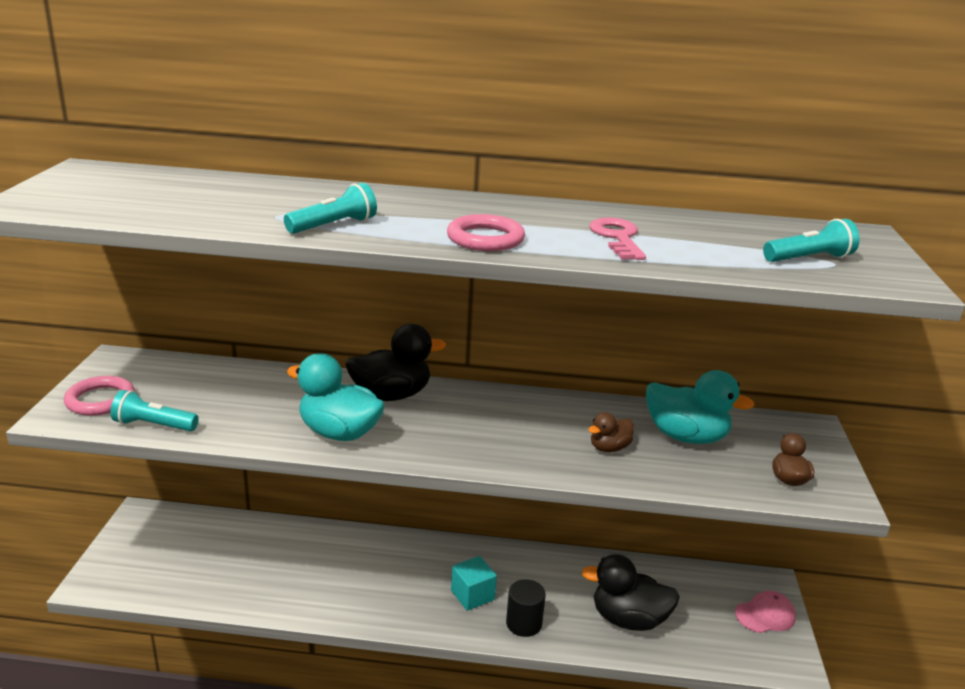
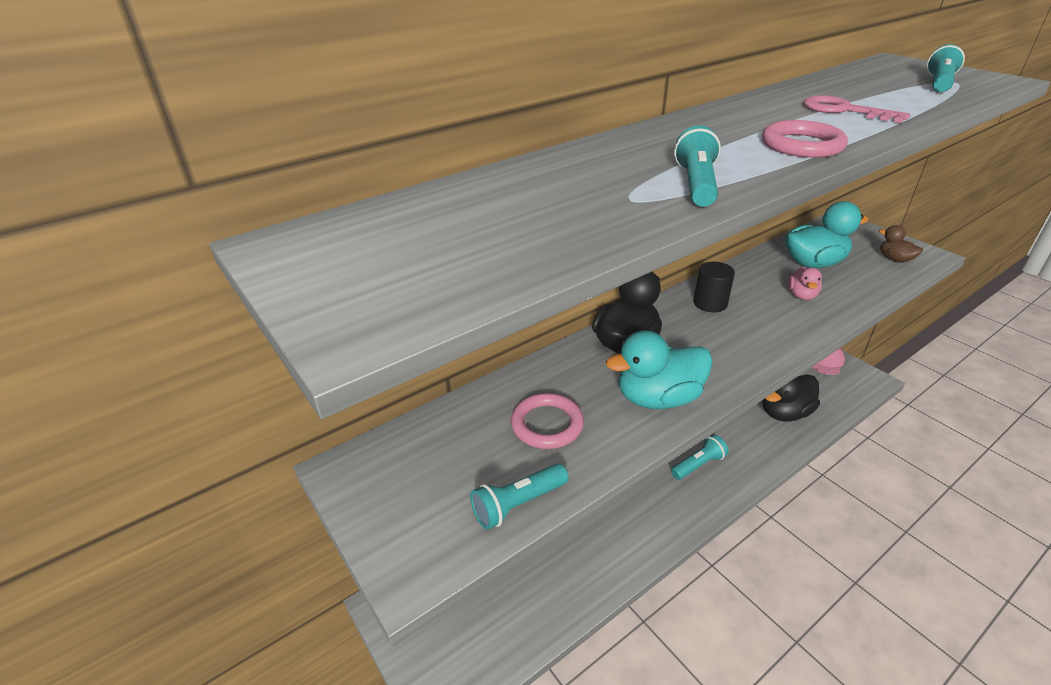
camera: 40 degrees left, 10 degrees up
pink ring [64,376,135,416] -> pink ring moved to [511,393,584,449]
turquoise cube [451,556,497,611] -> turquoise flashlight [671,434,729,480]
black cylinder [506,579,546,637] -> black cylinder moved to [694,262,735,312]
brown duck [588,412,634,452] -> pink duck [788,267,822,300]

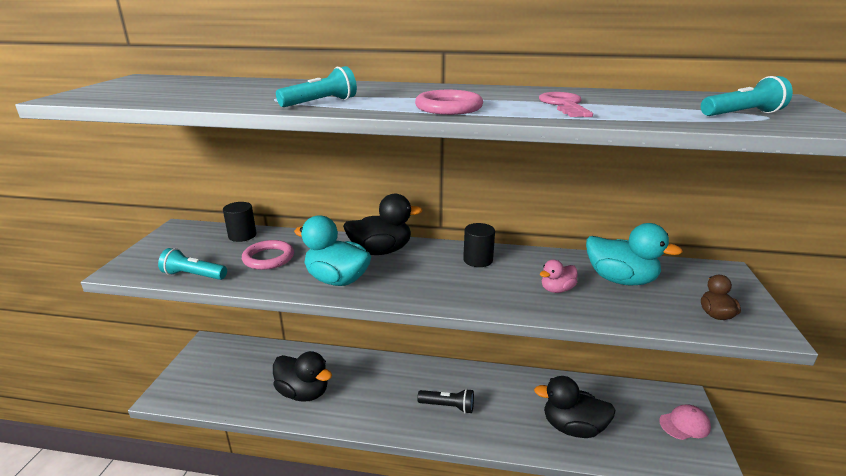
camera: 45 degrees right, 10 degrees down
turquoise flashlight [671,434,729,480] -> black flashlight [417,388,474,414]
none -> black cylinder [223,202,256,242]
none -> black duck [273,351,332,402]

